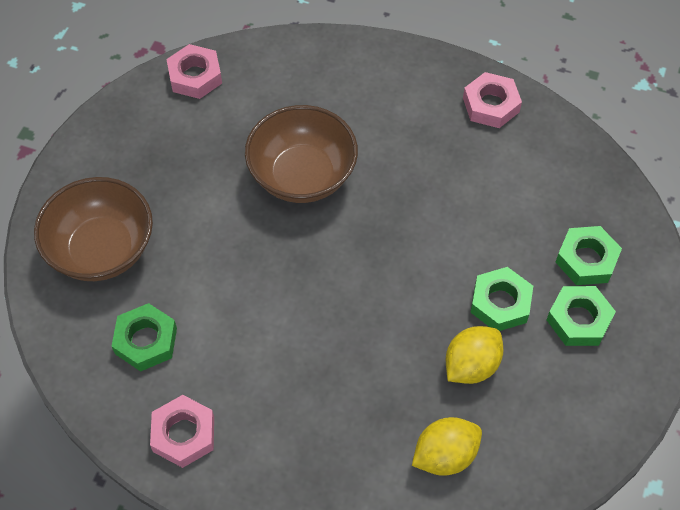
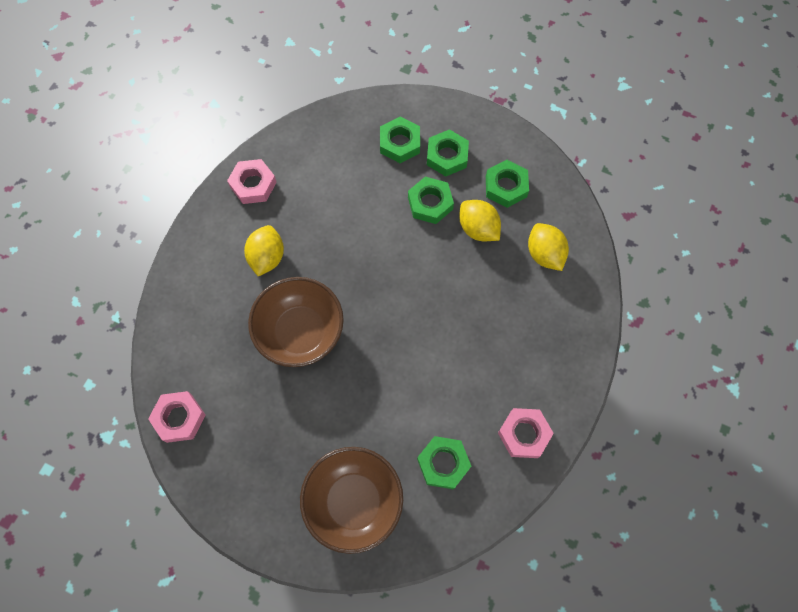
camera: 85 degrees left, 10 degrees up
none -> yellow lemon [244,225,284,276]
none -> green nut [486,160,529,208]

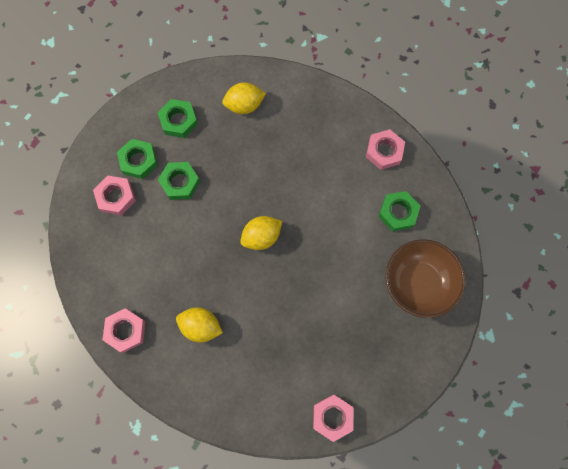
camera: 80 degrees left, 5 degrees up
brown bowl [248,277,344,367] -> none
green nut [380,117,420,163] -> pink nut [93,175,136,216]
yellow lemon [459,200,501,241] -> yellow lemon moved to [240,216,282,250]

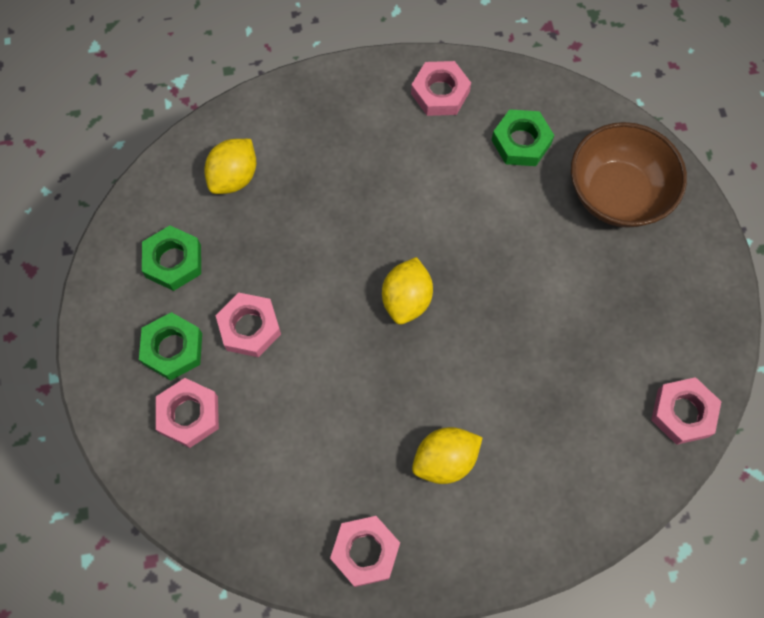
camera: 45 degrees left, 5 degrees down
green nut [158,162,200,200] -> pink nut [216,293,281,357]

